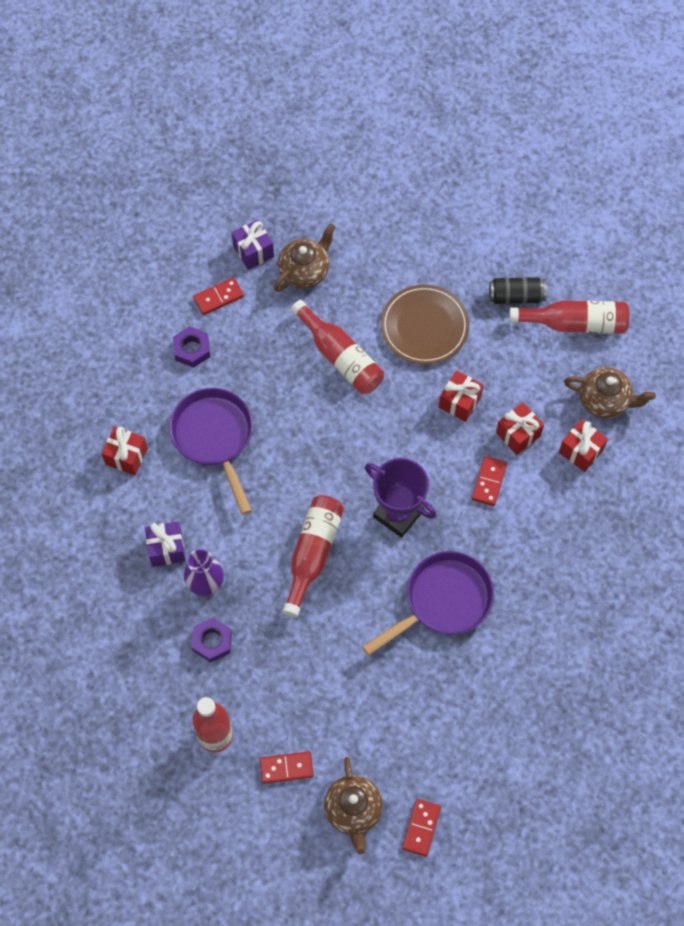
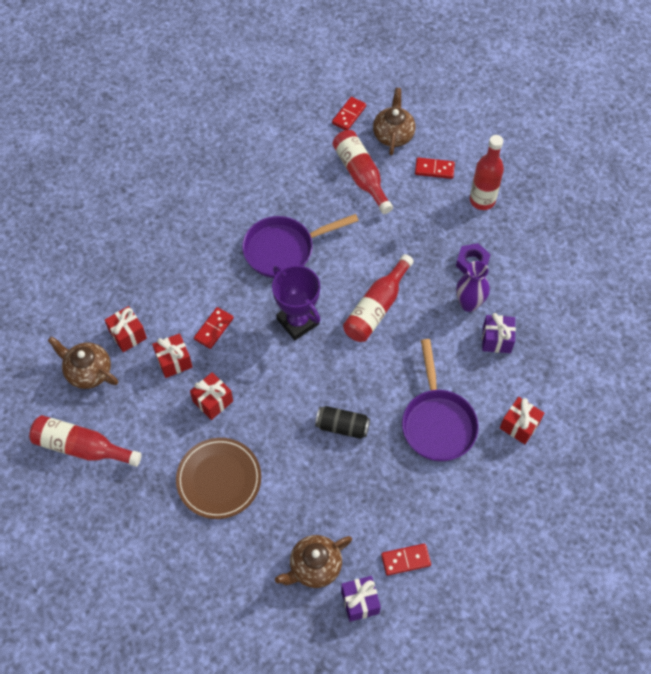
camera: 165 degrees left, 5 degrees down
purple nut [173,326,210,368] -> none
red bottle [291,300,384,394] -> red bottle moved to [332,130,393,214]
black can [489,277,546,304] -> black can moved to [315,406,370,439]

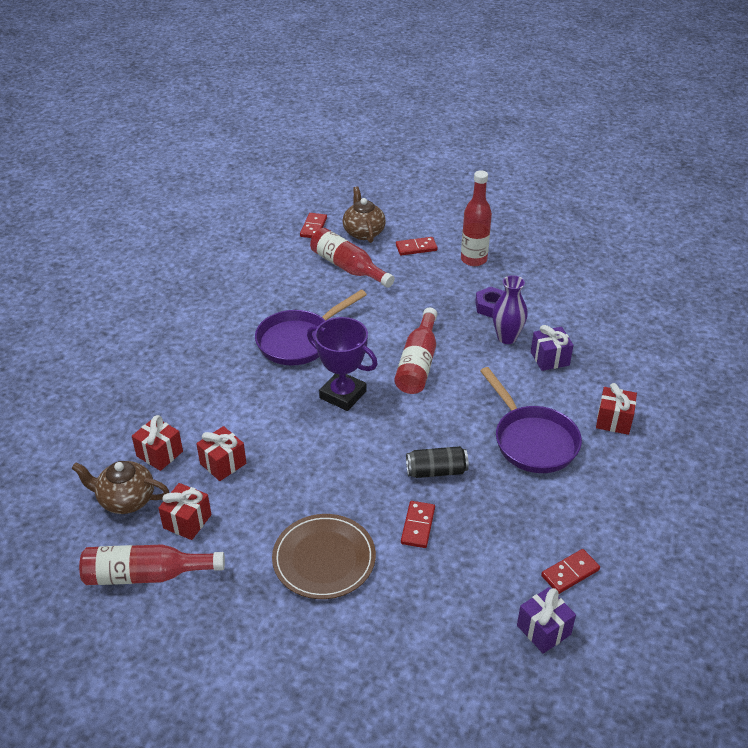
camera: 20 degrees left, 20 degrees down
red gift [190,372,233,420] -> red gift moved to [158,483,212,540]
red domino [194,307,234,349] -> red domino moved to [401,501,435,548]
brown teapot [275,535,352,588] -> none

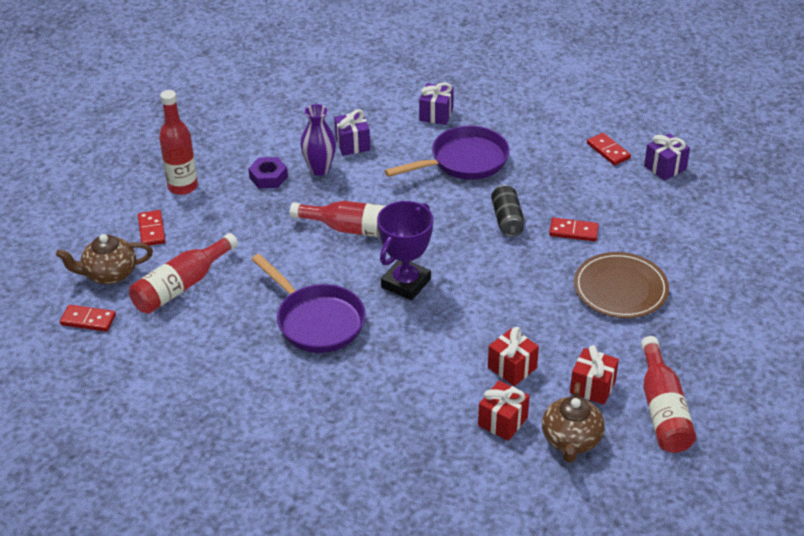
camera: 90 degrees left, 0 degrees up
red gift [596,383,637,435] -> purple gift [419,82,454,125]

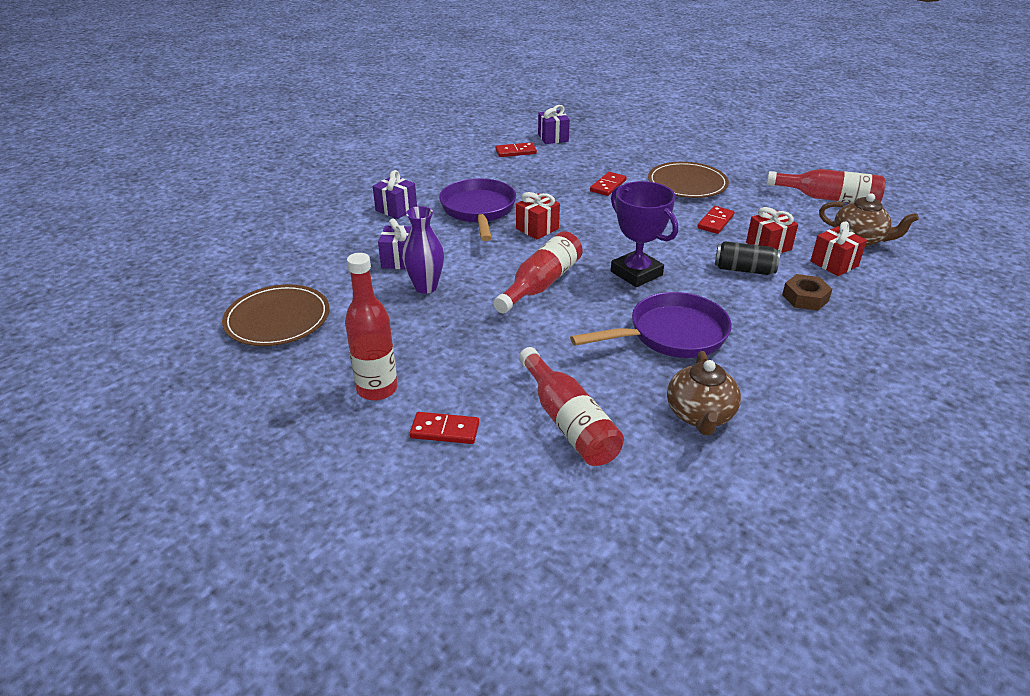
camera: 70 degrees left, 5 degrees down
brown teapot [56,234,153,285] -> brown teapot moved to [667,351,741,435]
red domino [60,305,116,332] -> red domino moved to [697,206,735,234]
purple nut [248,157,288,188] -> none
black can [491,185,525,237] -> black can moved to [715,241,780,275]
red gift [570,345,619,405] -> red gift moved to [516,192,560,240]
none -> brown plate [222,284,330,346]
none -> brown nut [782,274,832,311]

